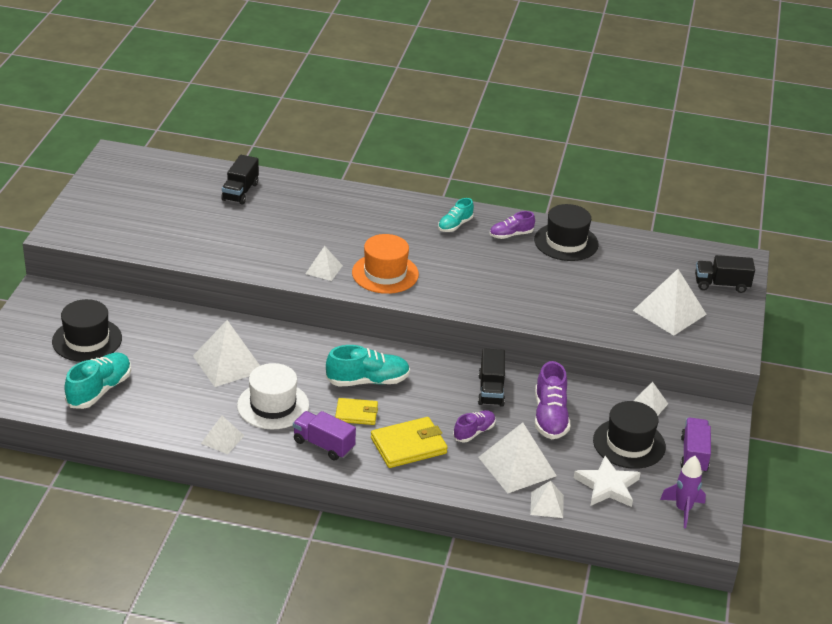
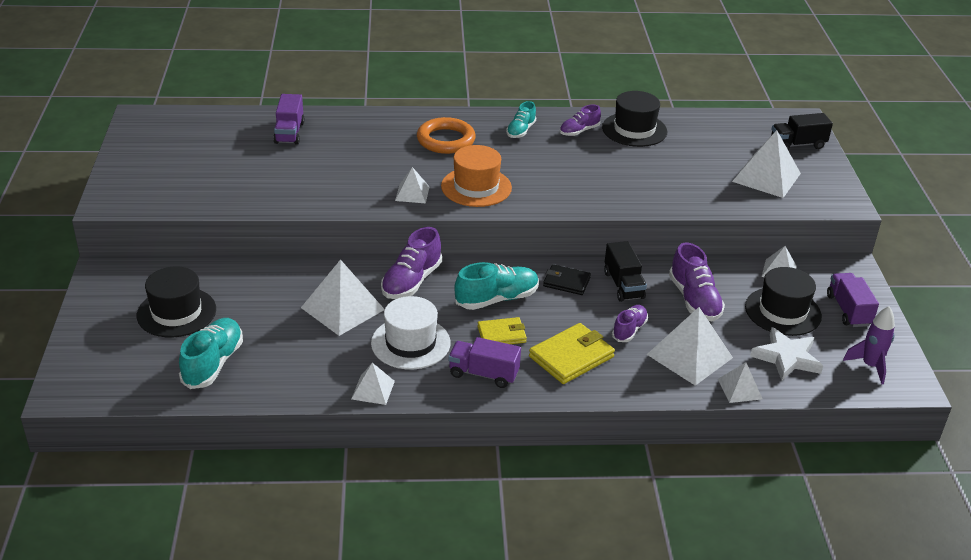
camera: 15 degrees left, 0 degrees up
black truck [221,155,259,205] -> purple truck [273,94,305,145]
none -> purple shoe [381,227,442,299]
none -> orange ring [417,117,476,154]
none -> black wallet [543,264,591,295]

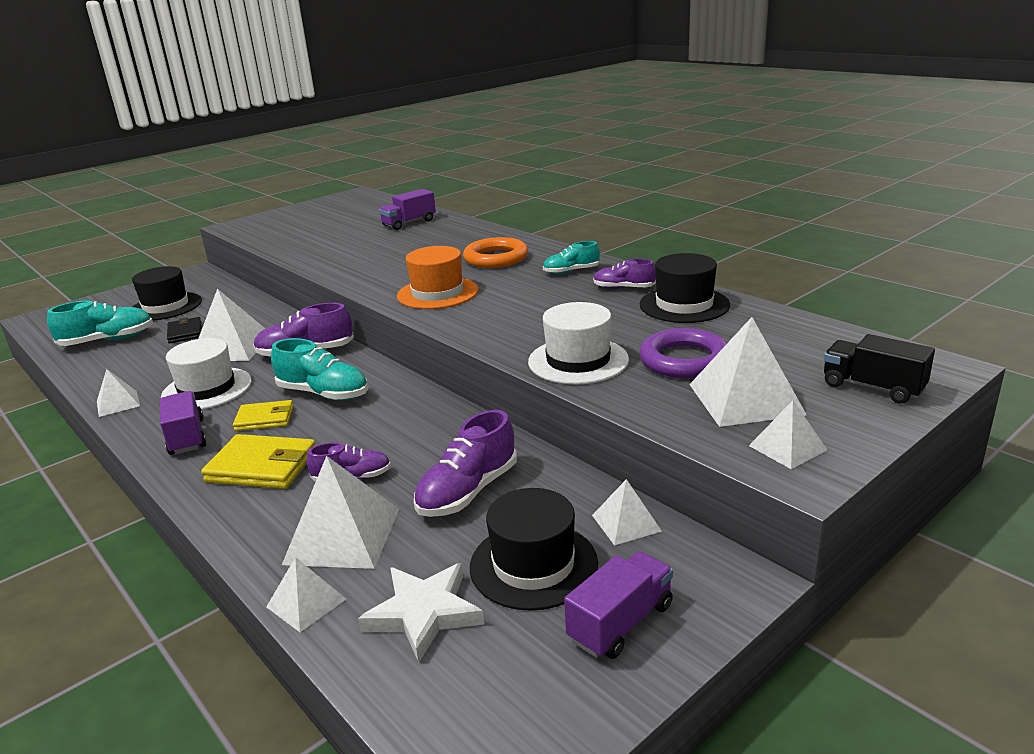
camera: 55 degrees right, 10 degrees down
white pyramid [395,167,430,203] -> white pyramid moved to [749,400,827,469]
yellow wallet [477,317,527,344] -> yellow wallet turned 45 degrees counterclockwise [233,400,293,431]
black wallet [543,264,591,295] -> black wallet moved to [167,317,202,344]
black truck [604,241,647,302] -> none
purple rocket [843,306,895,385] -> none
none -> white hat [528,302,629,384]
none -> purple ring [639,328,727,378]

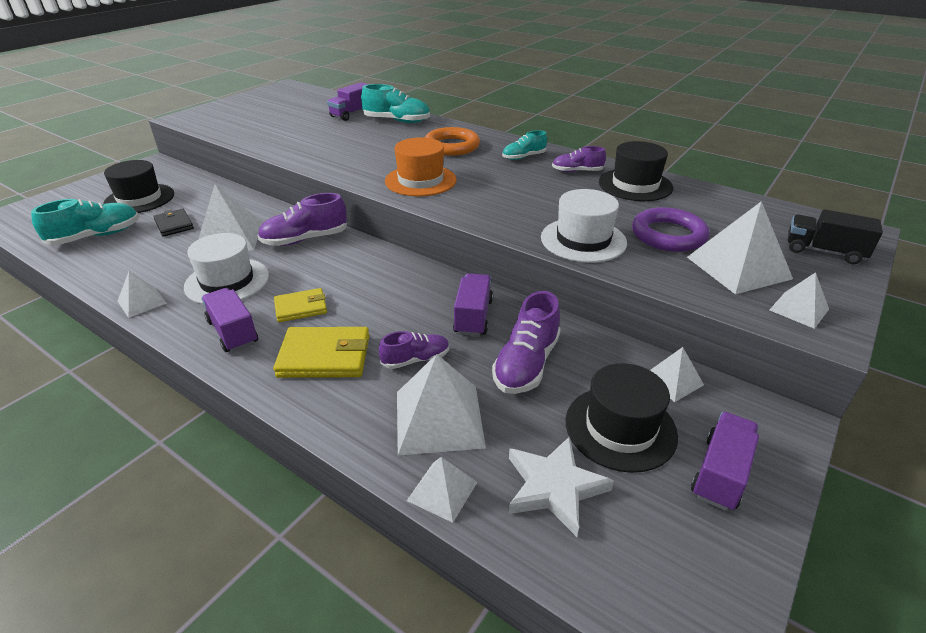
camera: 15 degrees left, 10 degrees up
turquoise shoe [271,338,368,400] -> turquoise shoe moved to [361,84,430,123]
none -> purple truck [453,273,493,336]

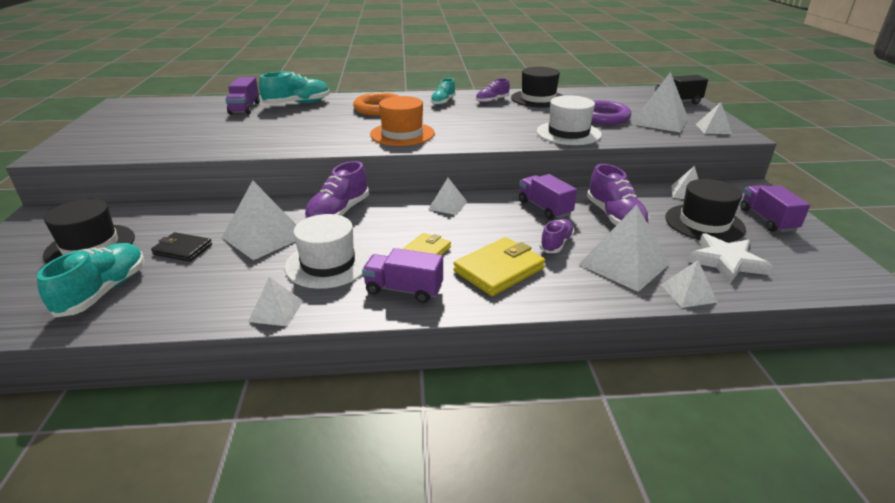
camera: 40 degrees left, 5 degrees down
none -> white pyramid [428,178,467,215]

